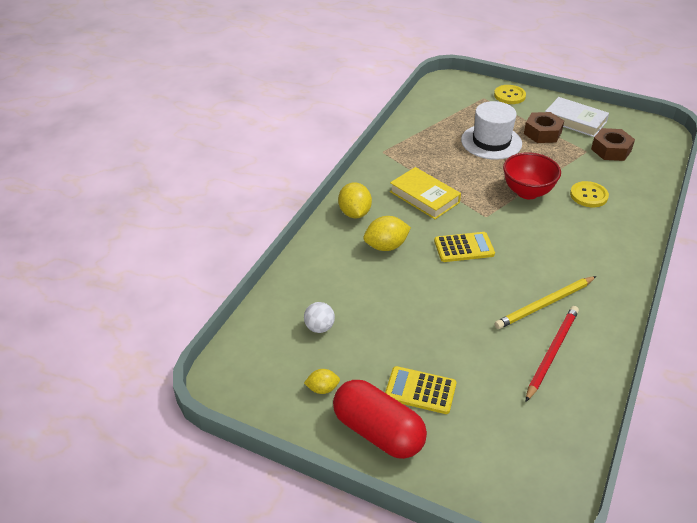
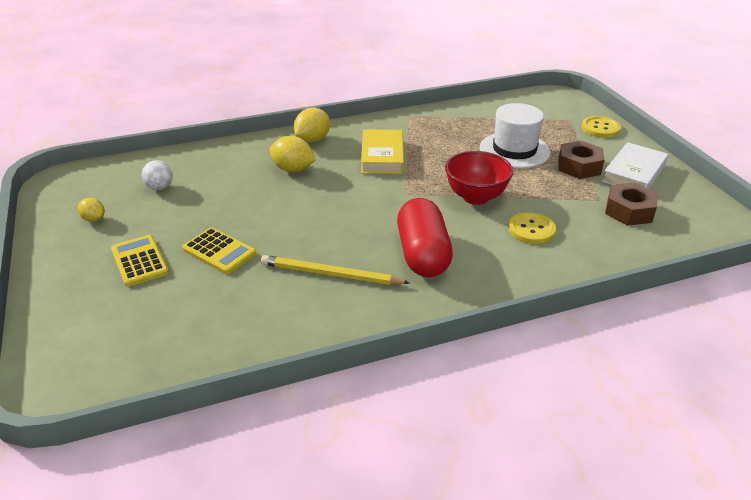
camera: 45 degrees right, 5 degrees down
red capsule [333,380,427,459] -> red capsule moved to [397,198,453,277]
yellow calculator [434,232,495,262] -> yellow calculator moved to [182,228,256,274]
red pencil [526,306,579,402] -> none
white book [545,97,609,137] -> white book turned 45 degrees clockwise [602,142,668,189]

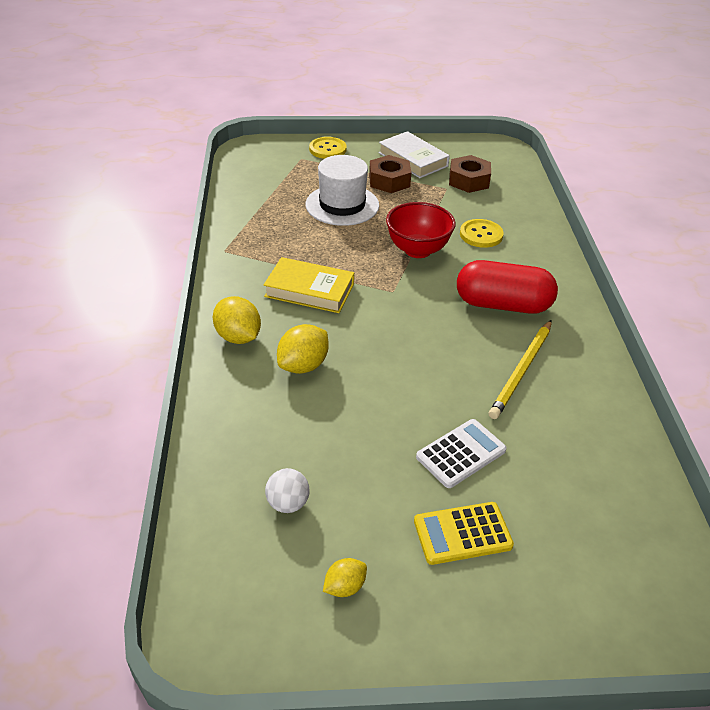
camera: 75 degrees left, 5 degrees up
yellow calculator [182,228,256,274] -> white calculator [416,419,507,488]

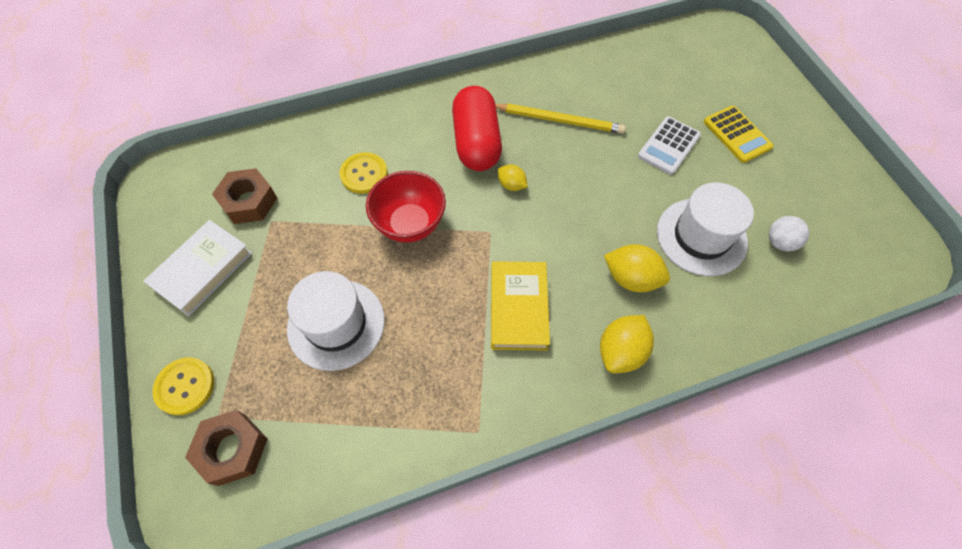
camera: 105 degrees left, 20 degrees up
yellow lemon [323,558,367,597] -> yellow lemon moved to [498,164,528,191]
brown nut [369,155,411,193] -> brown nut moved to [185,410,268,486]
white calculator [416,419,507,488] -> white calculator turned 90 degrees counterclockwise [638,116,701,175]
none -> white hat [657,182,754,276]

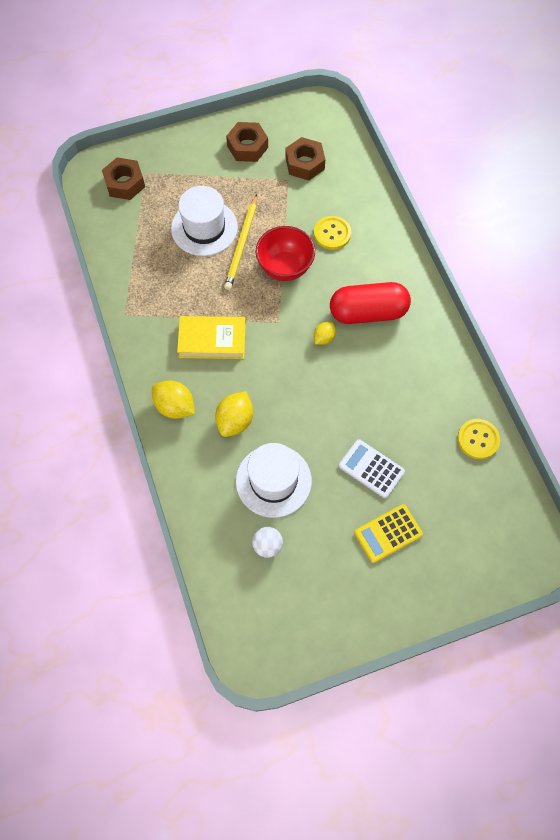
camera: 90 degrees right, 5 degrees up
white book [143,220,252,316] -> brown nut [226,122,268,162]
yellow button [152,358,214,415] -> yellow button moved to [457,419,500,459]
yellow pencil [495,104,626,134] -> yellow pencil moved to [224,194,257,290]

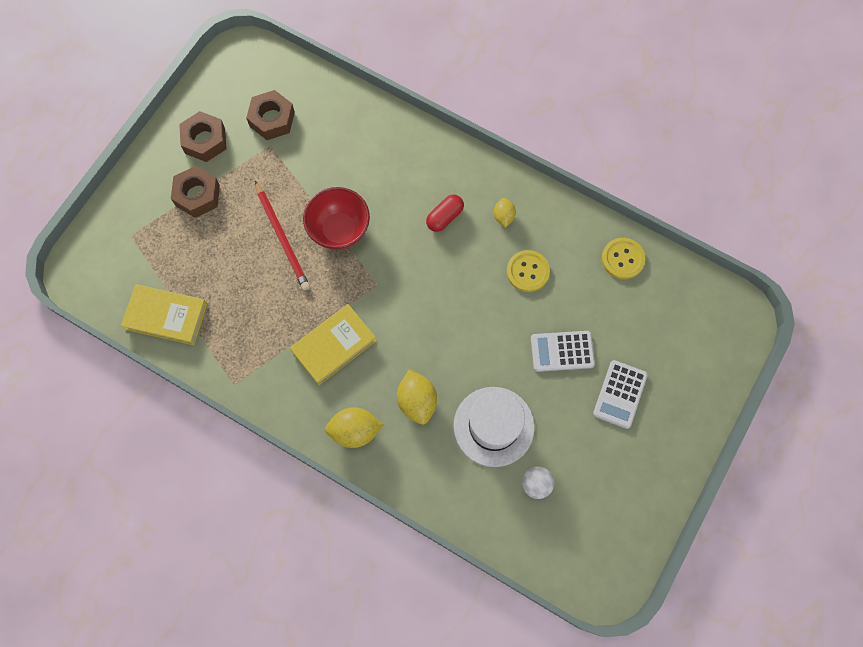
camera: 40 degrees left, 5 degrees up
brown nut [102,157,145,200] -> brown nut moved to [171,166,220,218]
white hat [171,186,238,256] -> none
yellow pencil [224,194,257,290] -> red pencil [255,181,310,291]
yellow button [314,216,351,250] -> yellow button moved to [507,250,550,292]
yellow lemon [314,322,336,345] -> yellow lemon moved to [494,198,516,227]
red capsule [330,282,411,324] -> red capsule [426,195,464,232], size x0.52
yellow calculator [354,504,423,563] -> white calculator [593,360,648,429]
none -> yellow book [121,284,207,345]

